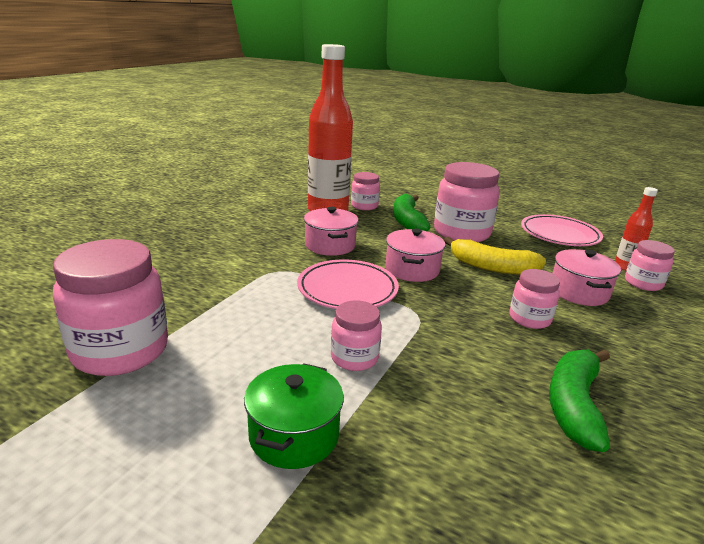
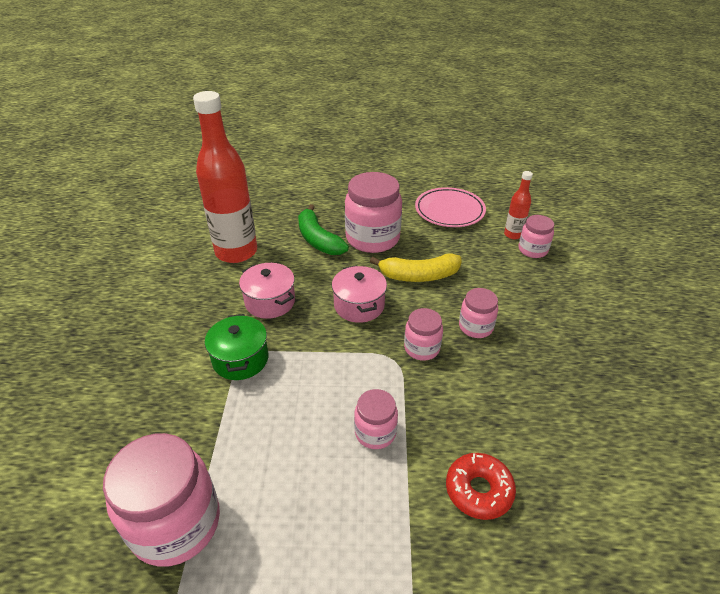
camera: 25 degrees left, 15 degrees up
green pot [244,363,344,469] -> green pot moved to [205,314,269,380]
pink plate [297,260,399,309] -> none
pink jar [351,172,380,210] -> pink jar moved to [404,308,443,361]
green banana [549,350,610,452] -> none
pink pot [552,249,621,306] -> none
none -> red donut [446,453,516,520]

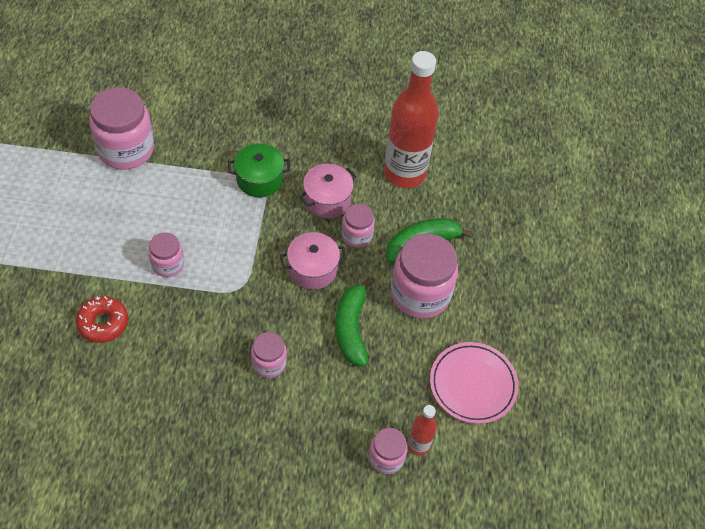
camera: 90 degrees right, 15 degrees up
yellow banana [370,253,461,282] -> green banana [335,278,373,366]
pink jar [404,308,443,361] -> pink jar moved to [342,204,375,247]

